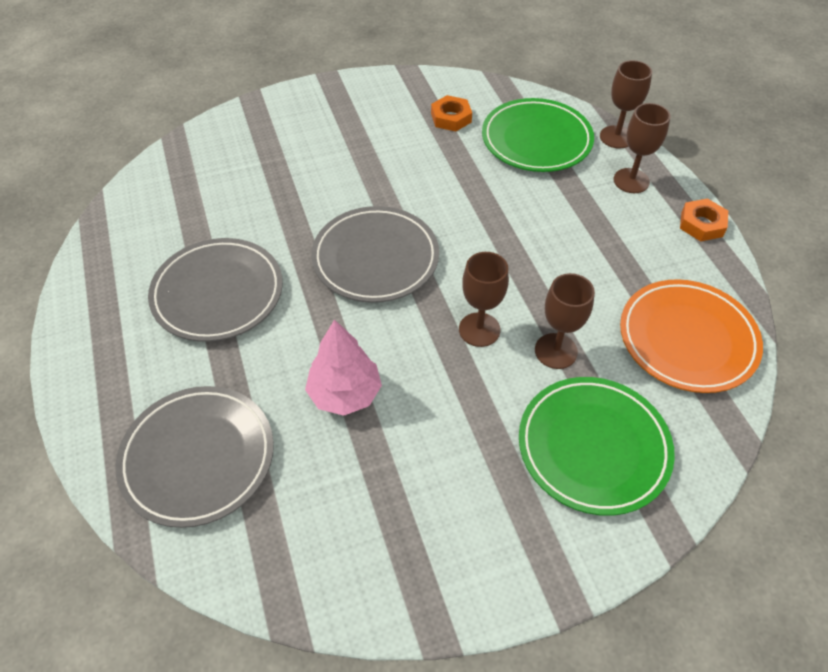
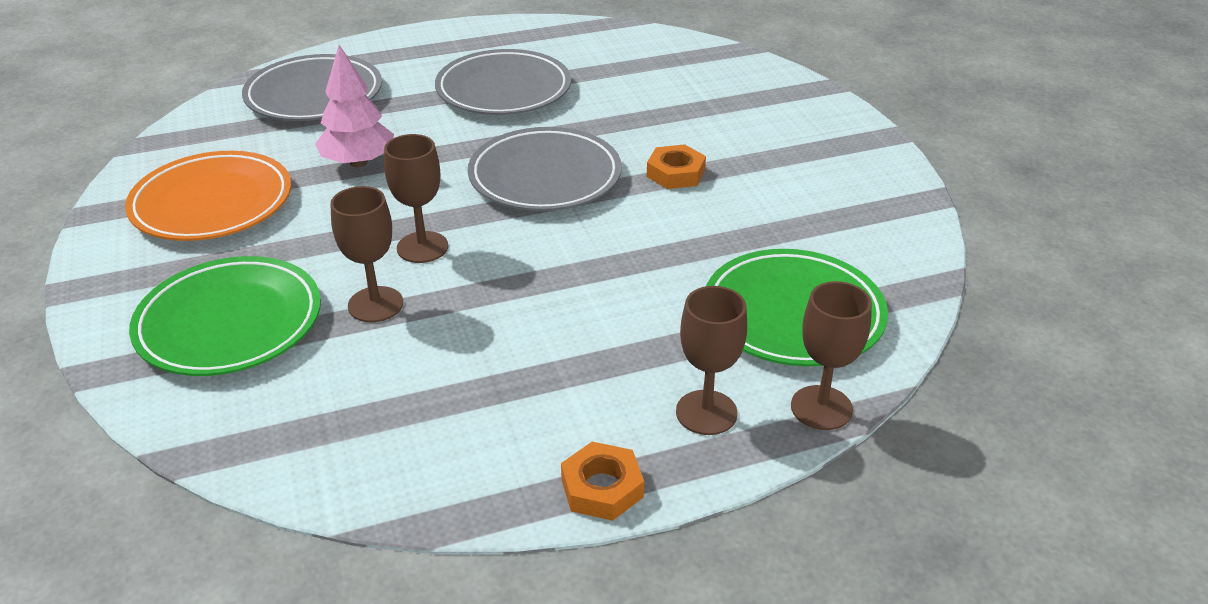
camera: 90 degrees right, 15 degrees down
orange nut [431,95,472,132] -> orange nut moved to [647,144,706,189]
orange plate [620,279,763,393] -> orange plate moved to [125,151,291,241]

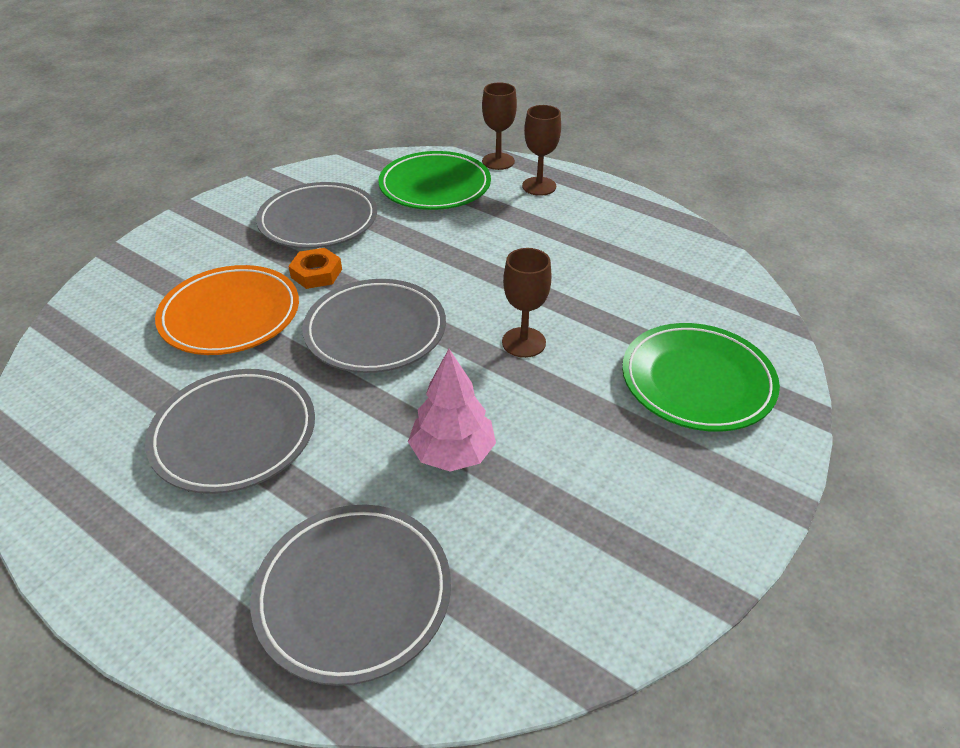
camera: 125 degrees left, 5 degrees up
orange plate [125,151,291,241] -> orange plate moved to [155,265,299,355]
brown goblet [330,186,403,322] -> none
orange nut [561,442,644,521] -> none
none -> grey plate [256,182,377,249]

